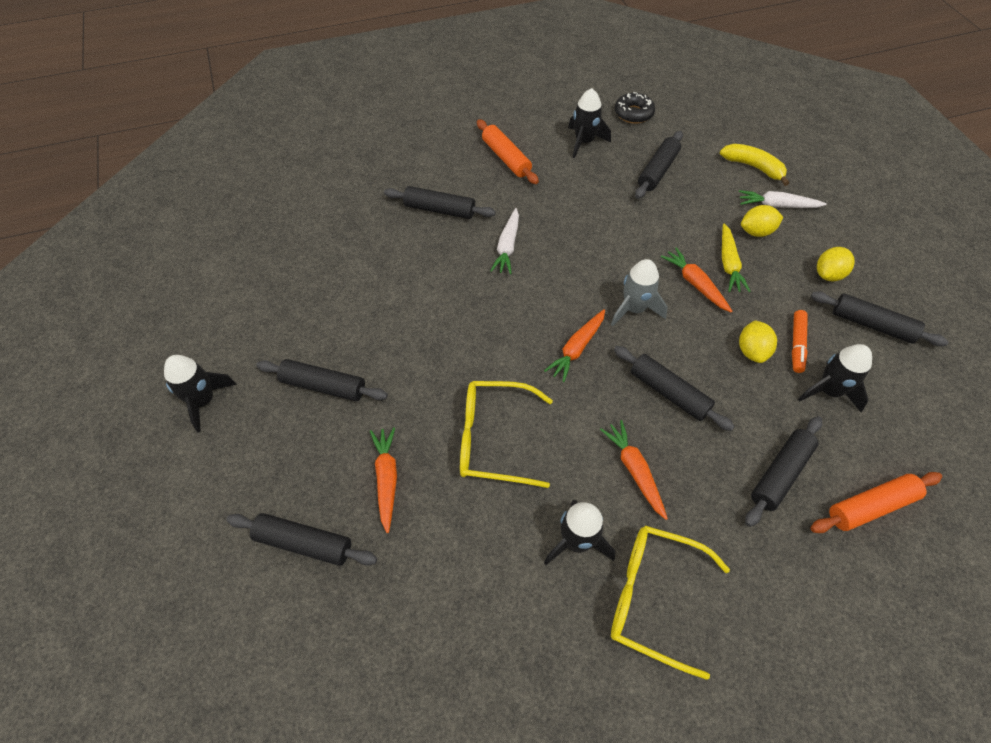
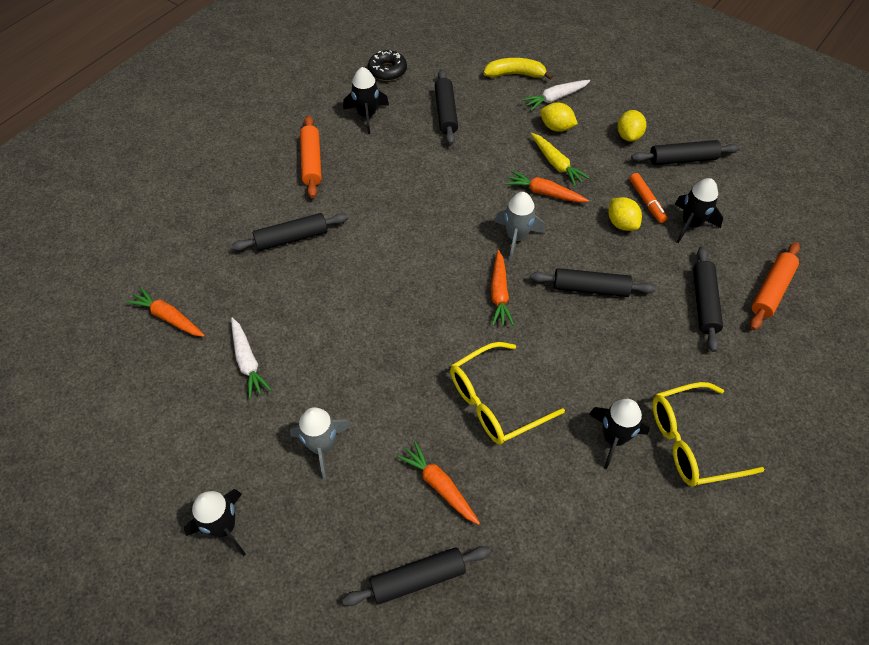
camera: 35 degrees left, 0 degrees up
black rolling pin [256,359,388,401] -> grey rocket [290,407,352,480]
orange rolling pin [477,119,539,184] -> orange rolling pin turned 60 degrees clockwise [300,116,322,198]
white carrot [490,208,519,274] -> white carrot moved to [231,318,272,399]
orange carrot [600,420,668,520] -> orange carrot moved to [126,287,205,337]
yellow lemon [741,205,783,237] -> yellow lemon turned 75 degrees clockwise [540,102,578,132]

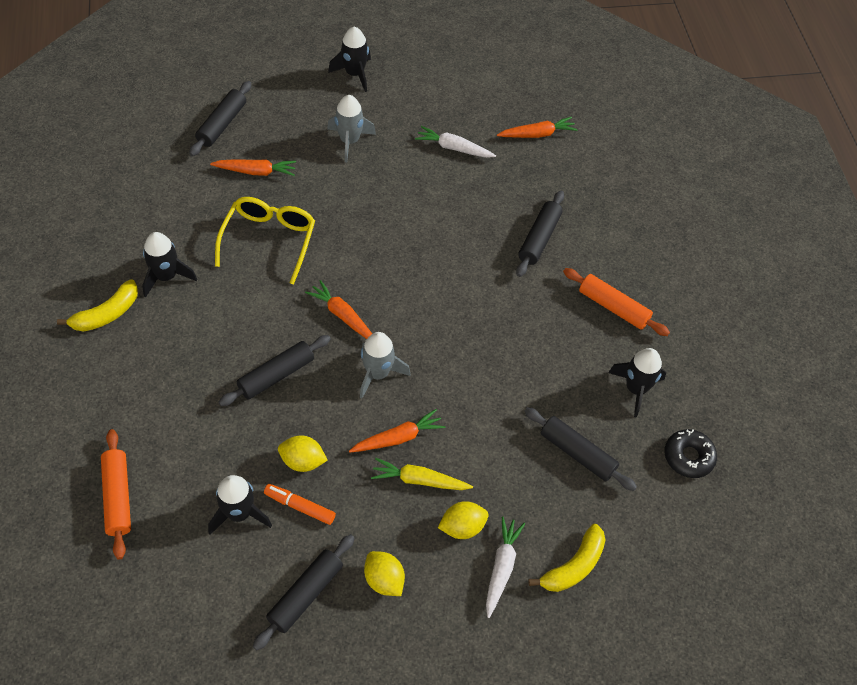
camera: 130 degrees right, 0 degrees up
yellow glasses [653,382,765,487] -> yellow banana [57,279,138,332]
black rolling pin [693,246,723,352] -> none

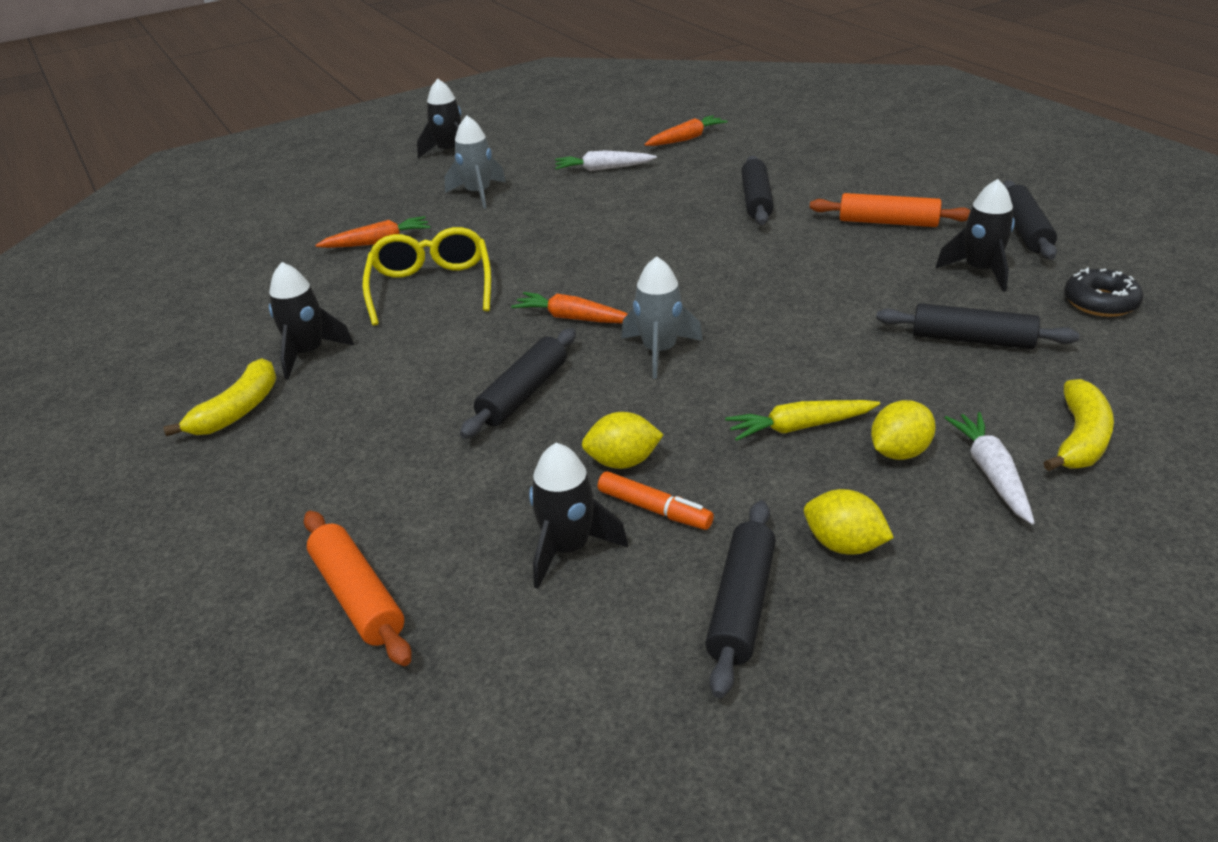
camera: 15 degrees left, 20 degrees down
black rolling pin [189,81,251,156] -> black rolling pin moved to [1003,180,1057,260]
orange marker [264,484,336,525] -> orange marker turned 150 degrees counterclockwise [598,471,714,530]
orange carrot [349,409,445,453] -> none

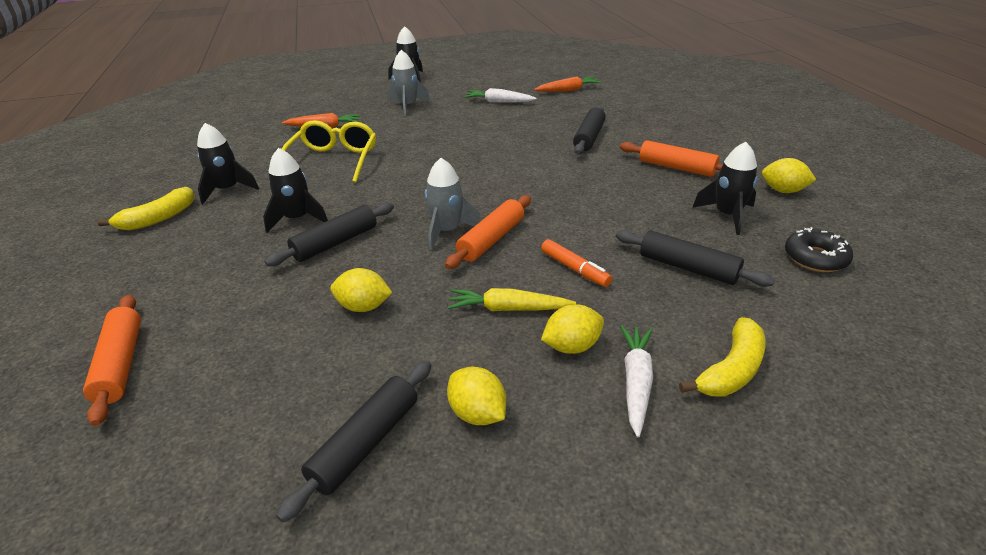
camera: 15 degrees right, 0 degrees up
orange carrot [511,292,628,323] -> none
black rocket [529,443,628,589] -> black rocket moved to [263,148,328,233]
orange marker [598,471,714,530] -> orange marker moved to [541,239,612,287]
black rolling pin [1003,180,1057,260] -> yellow lemon [762,158,816,193]
none -> orange rolling pin [445,195,531,269]

